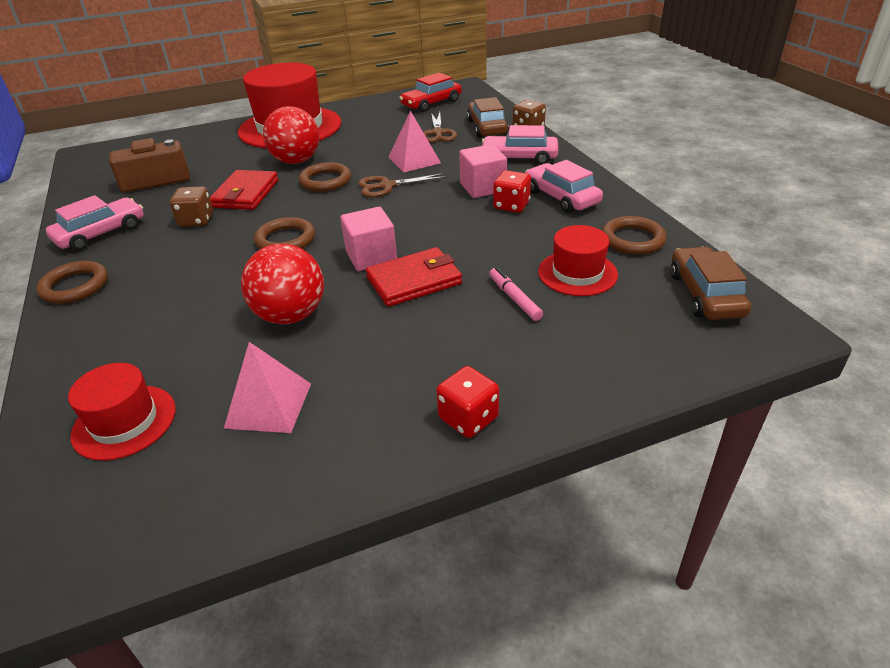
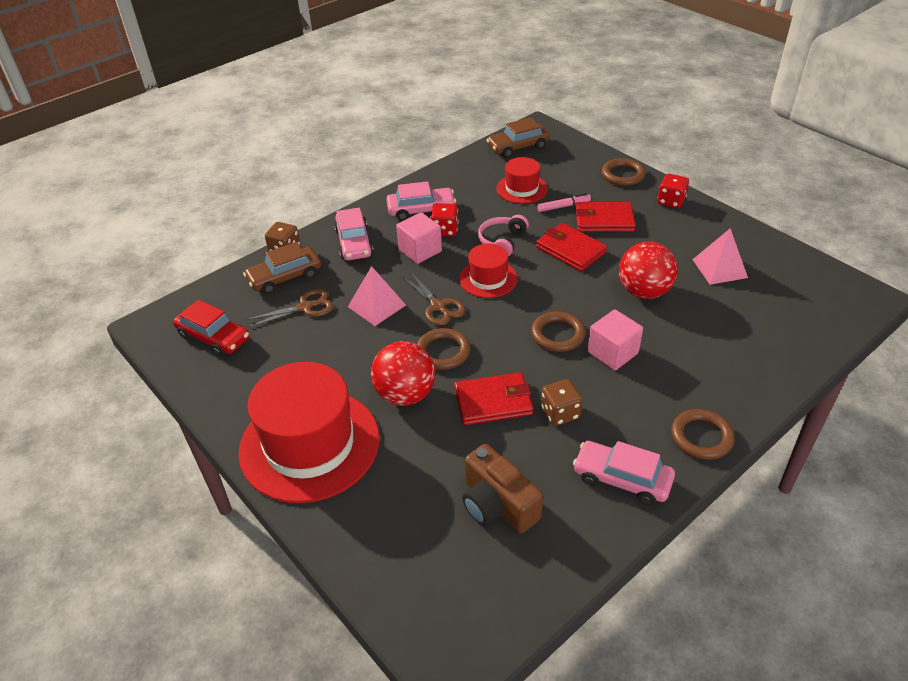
camera: 110 degrees left, 5 degrees up
red hat [68,363,176,461] -> red hat moved to [459,243,518,298]
pink cube [340,207,397,271] -> pink cube moved to [588,310,643,370]
pink marker [489,267,543,321] -> pink marker turned 150 degrees counterclockwise [537,193,591,212]
pink car [525,160,603,213] -> pink car turned 135 degrees counterclockwise [386,181,456,221]
brown ring [602,216,667,255] -> brown ring moved to [602,158,646,186]
none -> pink headphones [478,215,529,256]
none -> red wallet [575,202,636,232]

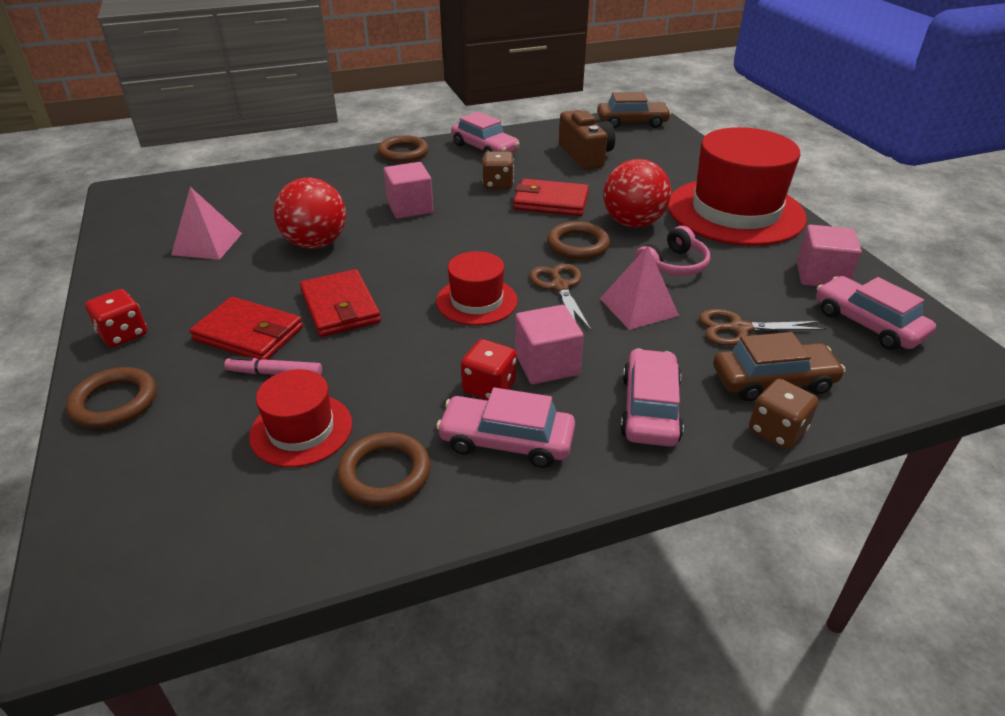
camera: 160 degrees left, 5 degrees down
red car [173,300,249,357] -> pink car [816,276,936,350]
pink headphones [478,215,529,256] -> pink headphones moved to [634,226,710,276]
brown car [487,117,550,158] -> brown car moved to [597,92,671,128]
brown ring [531,312,586,352] -> brown ring moved to [338,432,431,506]
none -> pink cube [797,225,862,286]

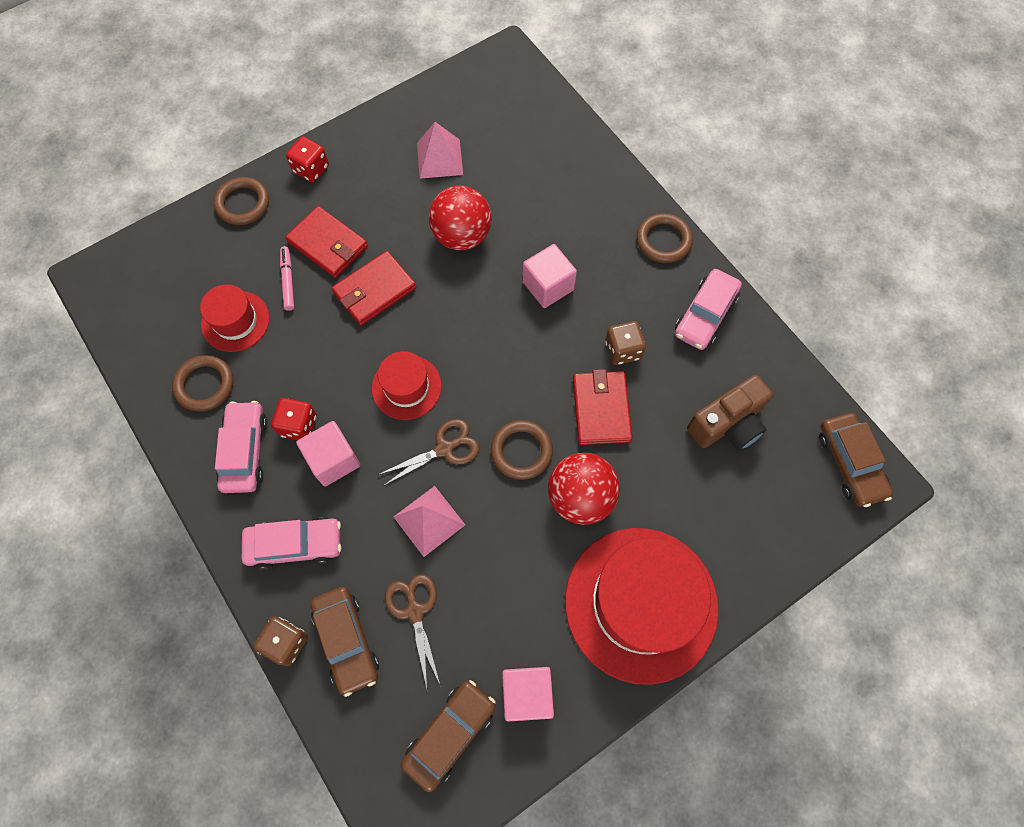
camera: 75 degrees right, 30 degrees up
red wallet [189,297,303,360] -> red wallet turned 60 degrees counterclockwise [285,206,368,278]
pink headphones [634,226,710,276] -> none
pink car [816,276,936,350] -> brown car [401,680,496,792]

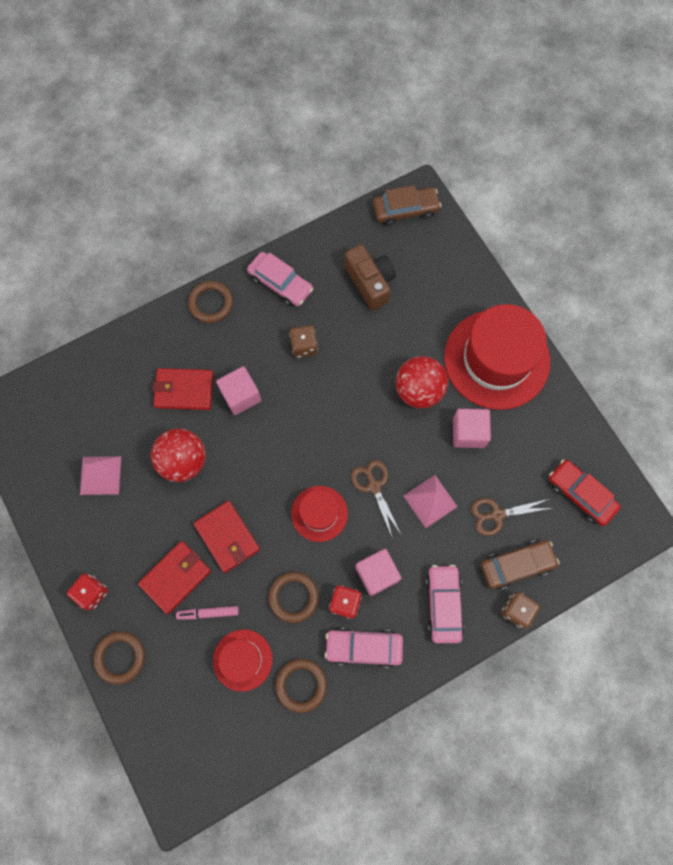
camera: 85 degrees left, 5 degrees up
brown car [401,680,496,792] -> red car [549,459,621,526]
brown ring [491,420,553,480] -> brown ring moved to [269,572,319,623]
pink cube [502,667,554,722] -> pink cube moved to [453,409,491,448]
red wallet [573,369,633,445] -> red wallet moved to [153,368,214,410]

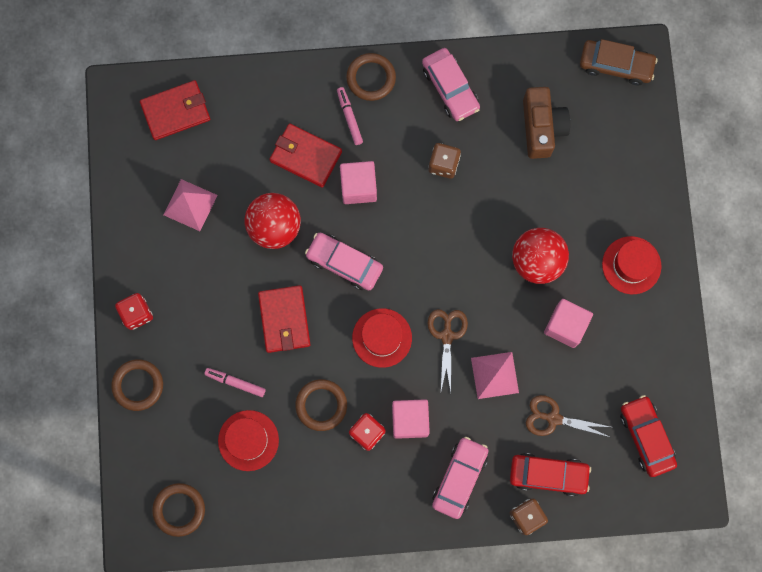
camera: 25 degrees right, 5 degrees up
red wallet [138,541,211,614] -> red wallet moved to [140,80,210,140]
brown ring [275,659,327,713] -> brown ring moved to [152,483,205,537]
pink car [325,628,403,668] -> pink car moved to [305,233,383,290]
red hat [444,304,550,410] -> red hat [602,236,661,294], size x0.51
brown car [481,540,559,589] -> red car [510,453,591,496]
none -> pink marker [337,87,363,145]

